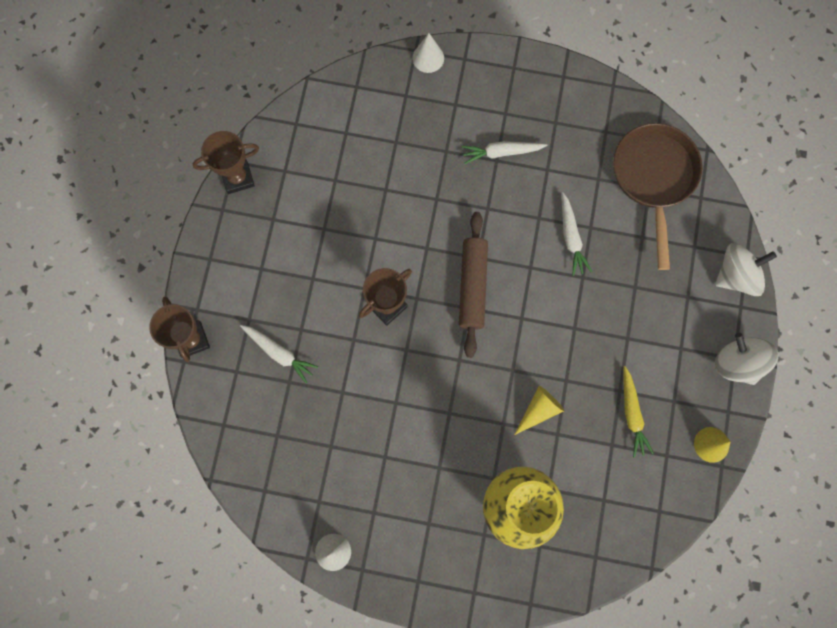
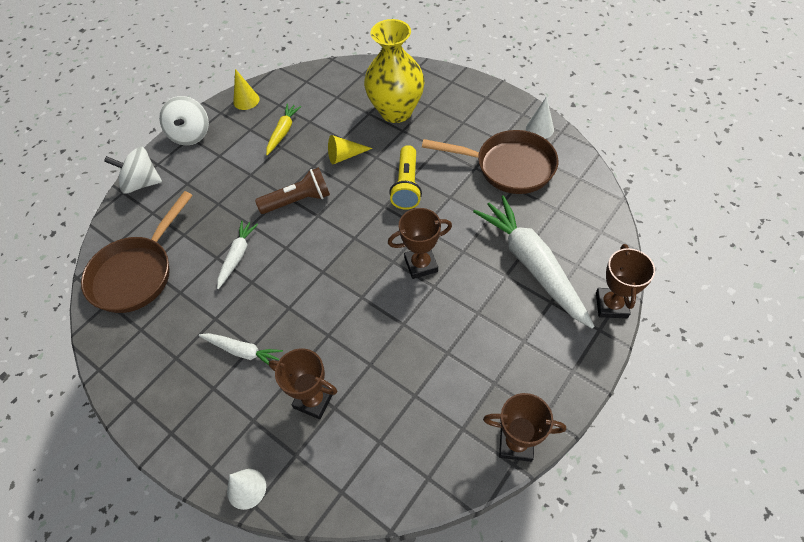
camera: 150 degrees left, 20 degrees down
white carrot [240,325,318,383] -> white carrot [473,195,595,328], size x2.01
brown rolling pin [459,212,488,358] -> none
none -> brown flashlight [255,167,330,214]
none -> brown trophy [269,348,338,419]
none -> yellow flashlight [389,145,422,210]
none -> brown pan [422,130,558,194]

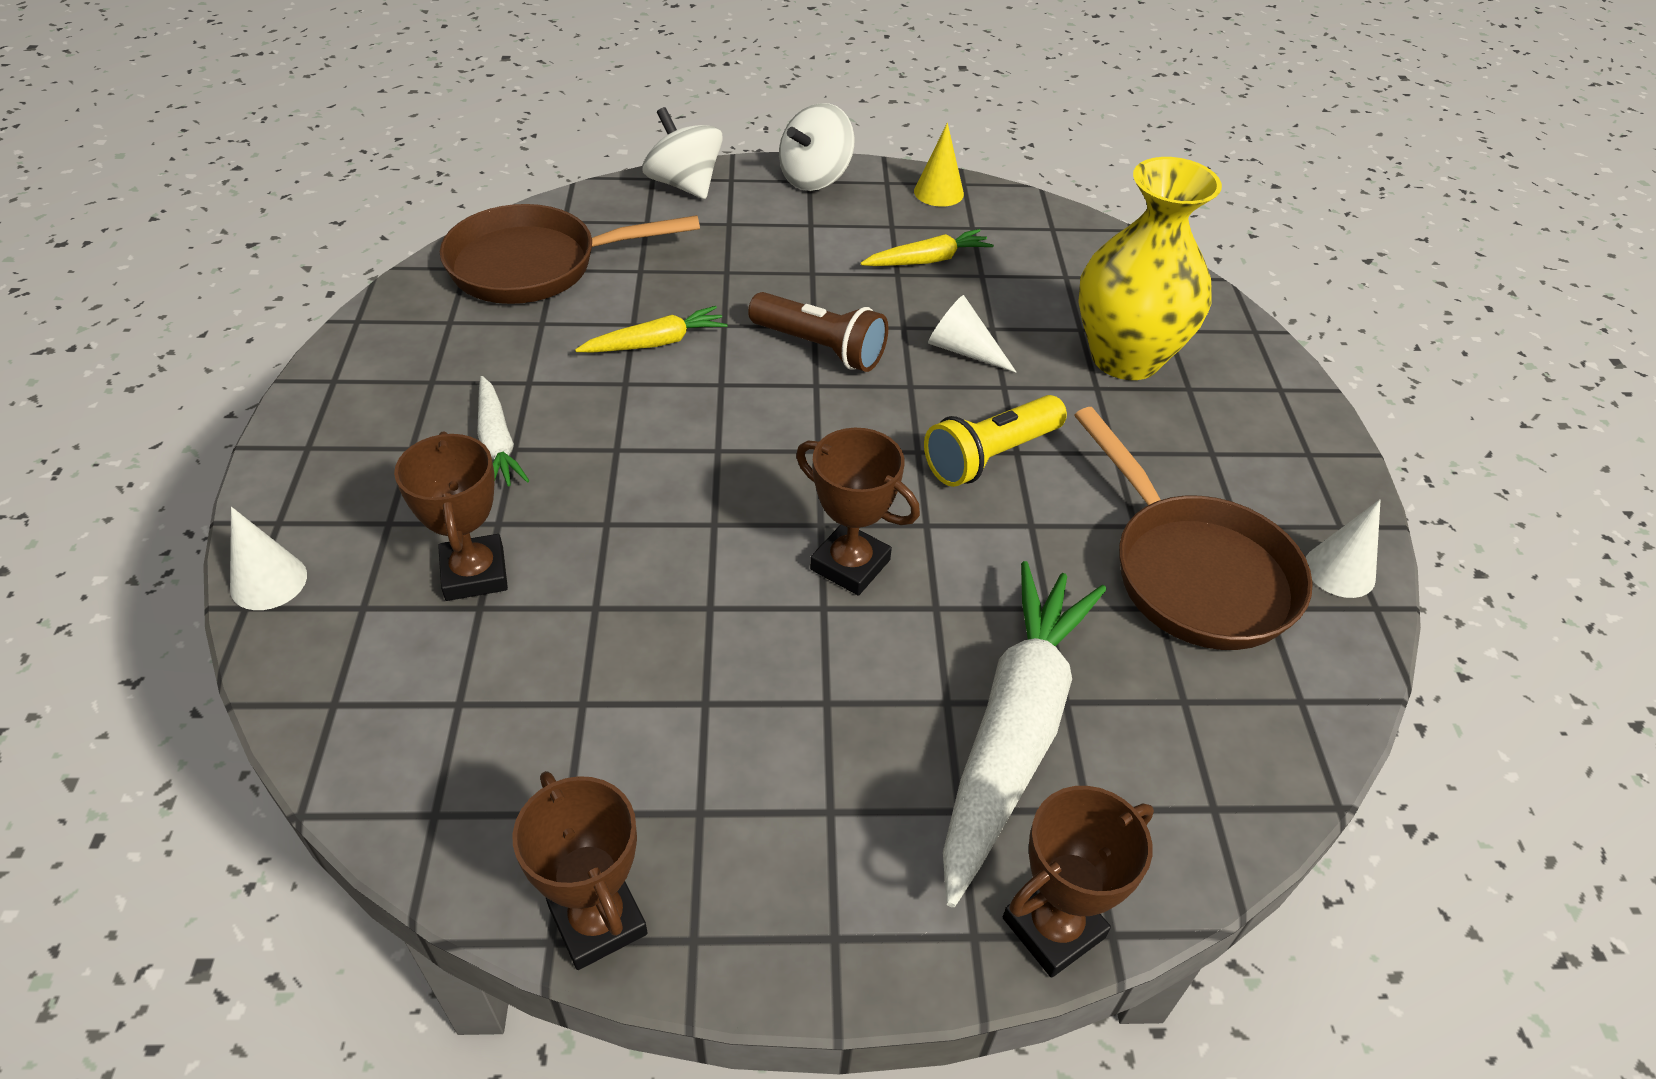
camera: 45 degrees right, 10 degrees down
white carrot [217,221,258,289] -> yellow carrot [575,306,728,352]
yellow cone [328,135,373,164] -> white cone [928,295,1017,373]

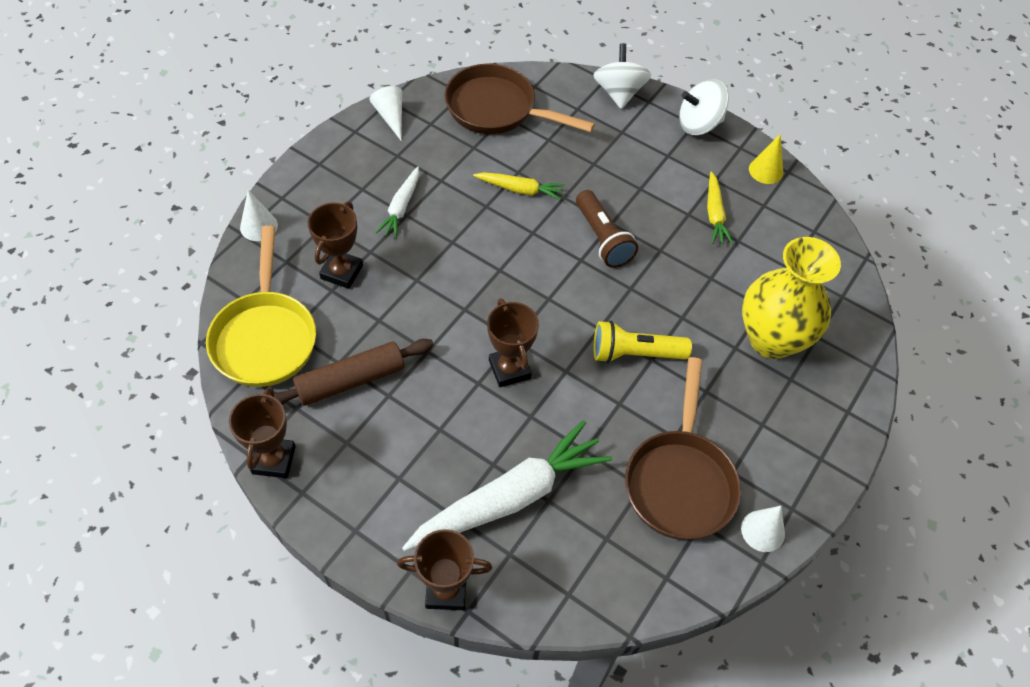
camera: 35 degrees right, 10 degrees up
yellow carrot [860,229,994,266] -> yellow carrot turned 75 degrees clockwise [707,171,733,244]
white cone [928,295,1017,373] -> white cone moved to [369,86,402,140]
none -> yellow pan [206,226,316,387]
none -> brown rolling pin [274,339,434,406]

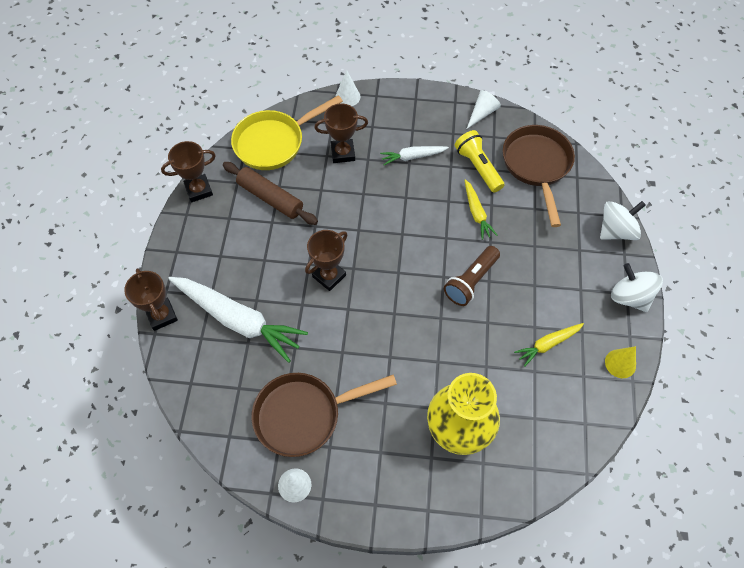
camera: 65 degrees right, 5 degrees up
yellow flashlight [593,321,692,363] -> yellow flashlight moved to [455,130,504,193]

